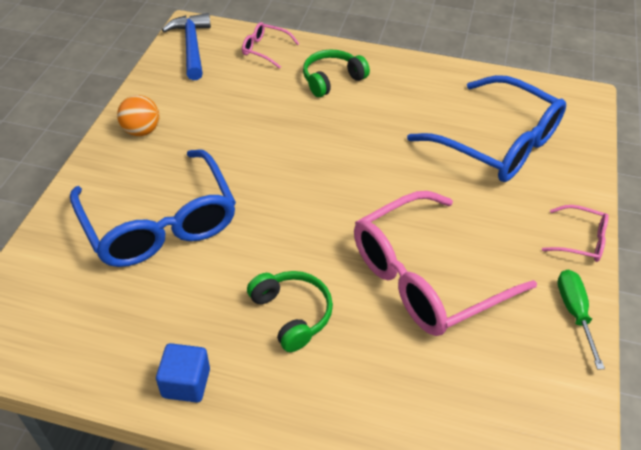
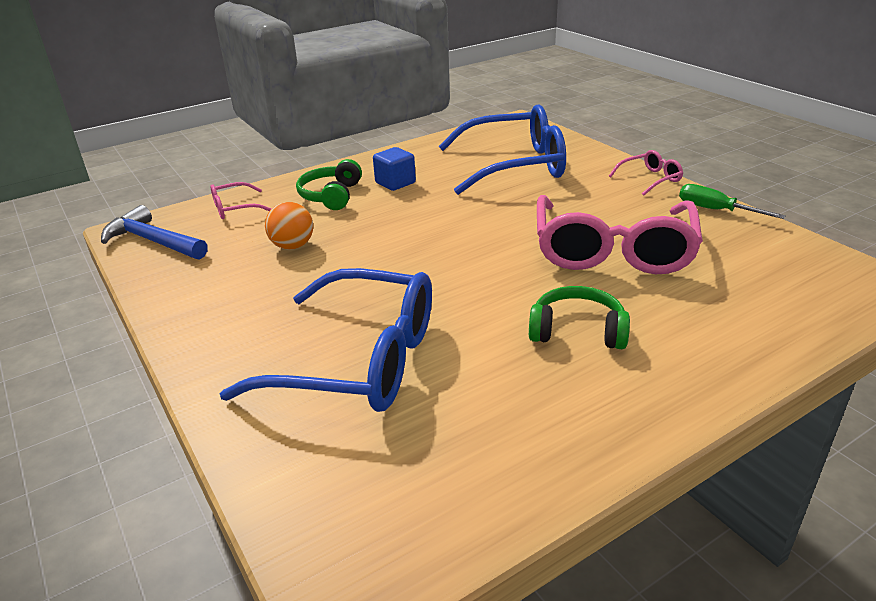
camera: 45 degrees left, 15 degrees down
orange ball [117,95,160,136] -> orange ball moved to [265,202,313,250]
blue cube [156,343,210,403] -> blue cube moved to [373,147,416,191]

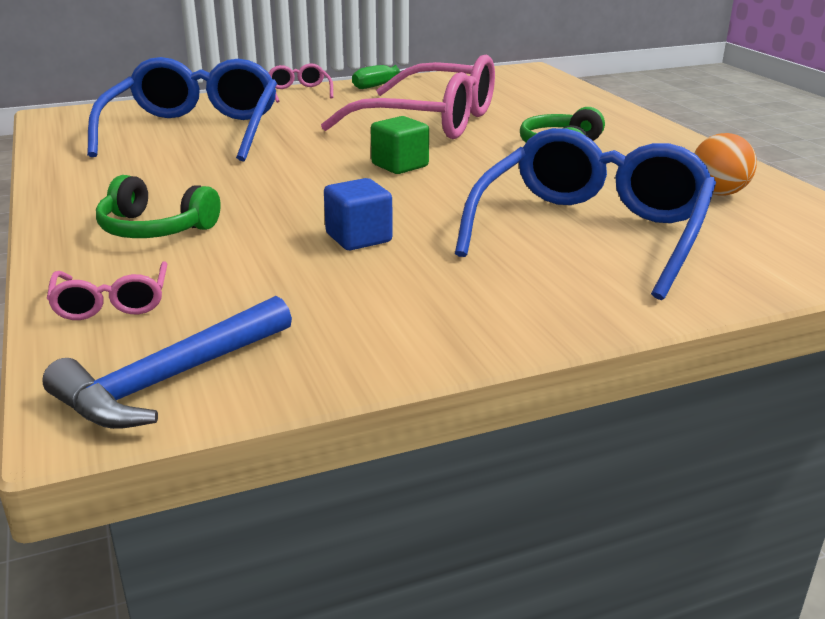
camera: 80 degrees left, 5 degrees down
orange ball [265,202,313,250] -> orange ball moved to [694,133,757,195]
blue cube [373,147,416,191] -> blue cube moved to [324,178,393,250]
none -> green cube [371,116,429,174]

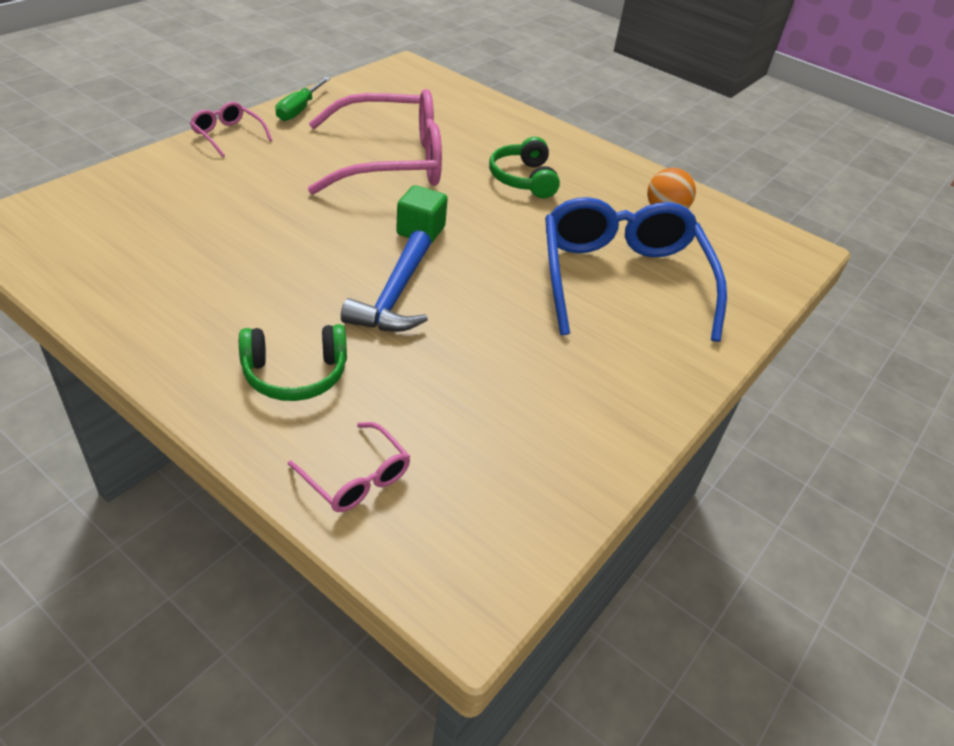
camera: 35 degrees left, 15 degrees up
blue hammer [42,296,292,429] -> blue hammer moved to [341,230,431,332]
blue glasses [87,57,277,161] -> none
blue cube [324,178,393,250] -> none

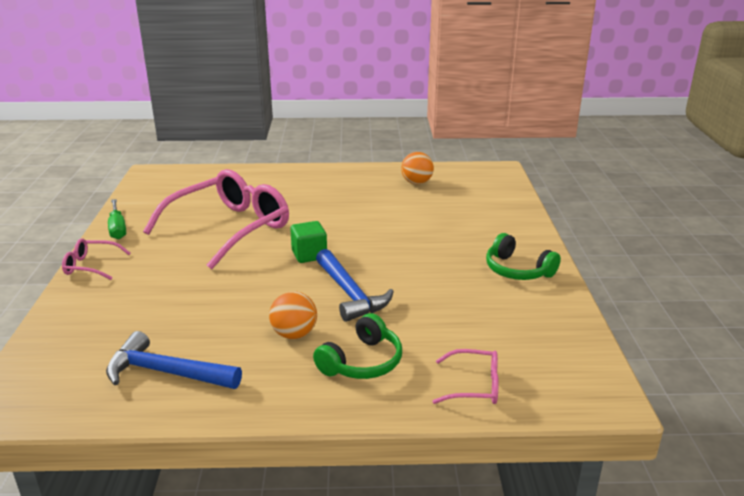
camera: 35 degrees left, 15 degrees down
green headphones [489,137,560,198] -> green headphones moved to [486,233,561,280]
blue glasses [545,197,727,342] -> none
none -> blue hammer [106,331,242,389]
none -> orange ball [269,291,317,339]

